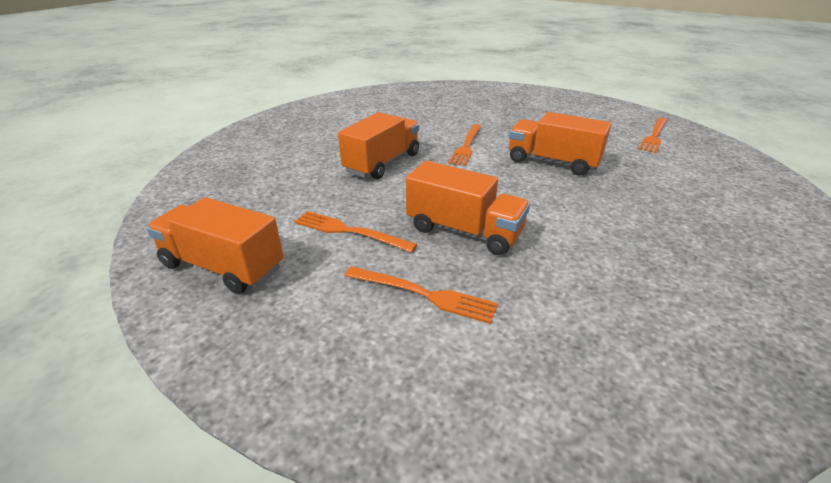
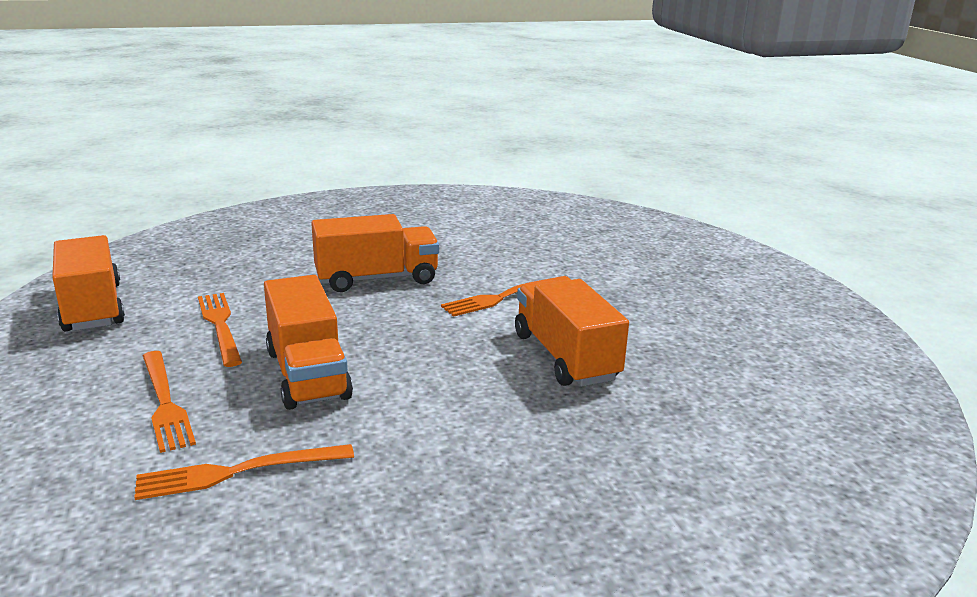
camera: 40 degrees right, 10 degrees down
orange fork [638,118,667,153] -> orange fork moved to [134,444,354,500]

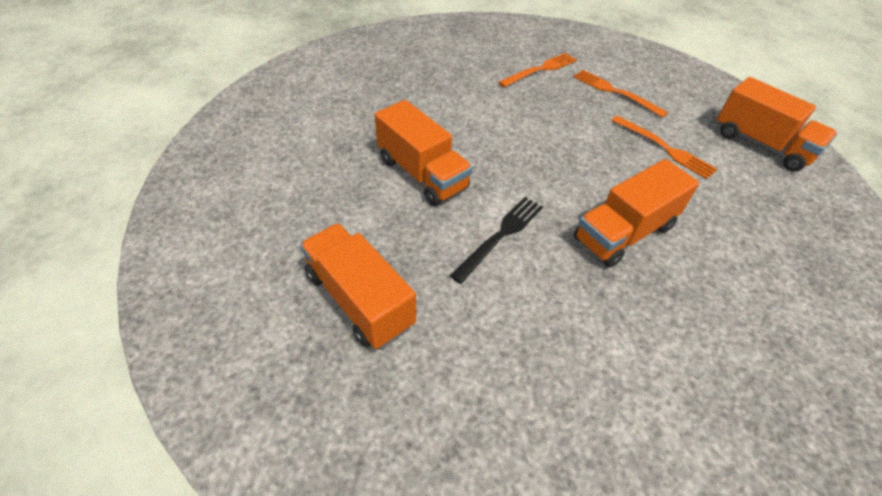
camera: 160 degrees right, 25 degrees up
orange truck [264,275,353,410] -> orange truck moved to [300,223,416,349]
orange fork [441,276,571,317] -> black fork [450,197,543,284]

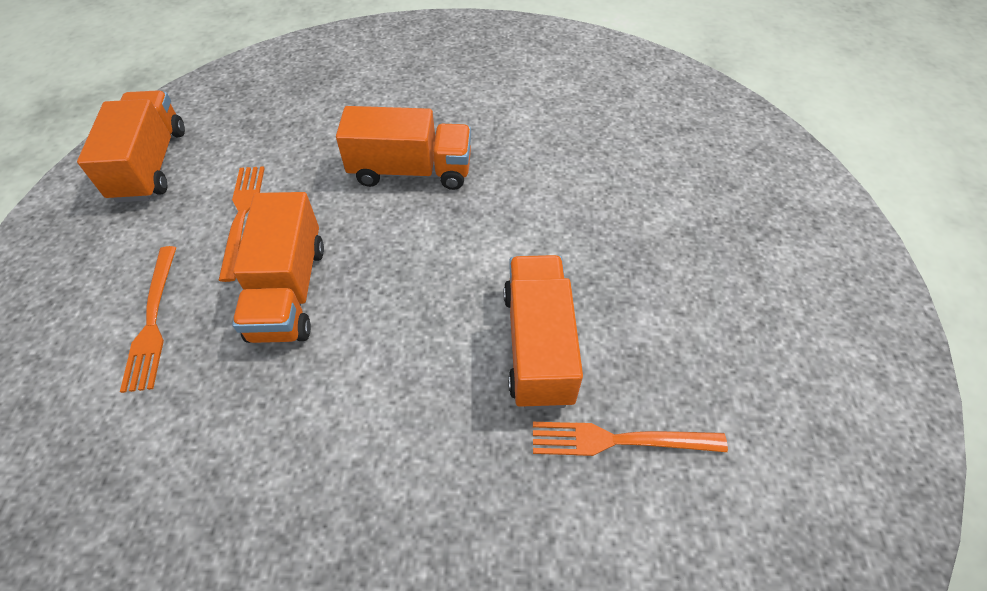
camera: 140 degrees left, 5 degrees up
orange truck [300,223,416,349] -> orange truck moved to [232,192,324,343]
black fork [450,197,543,284] -> none
orange fork [498,53,577,87] -> orange fork moved to [533,422,728,456]

